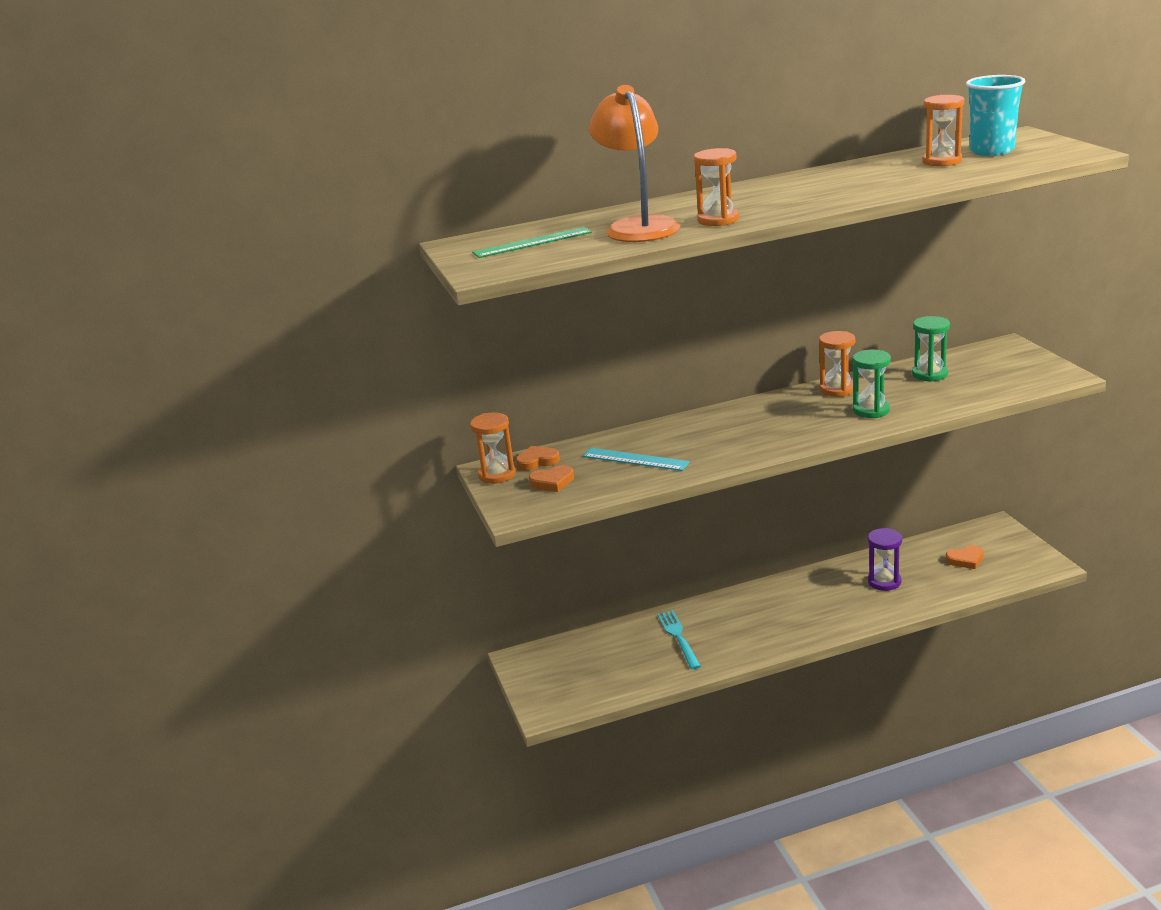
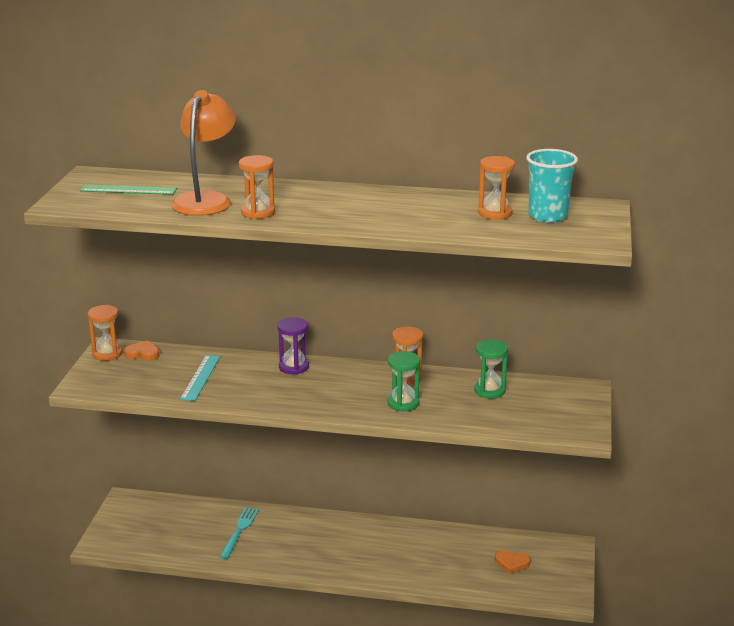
camera: 25 degrees right, 0 degrees up
orange heart [529,465,574,492] -> none
turquoise ruler [583,448,690,471] -> turquoise ruler turned 45 degrees clockwise [180,355,220,401]
purple hourglass [868,528,902,591] -> purple hourglass moved to [277,317,309,375]

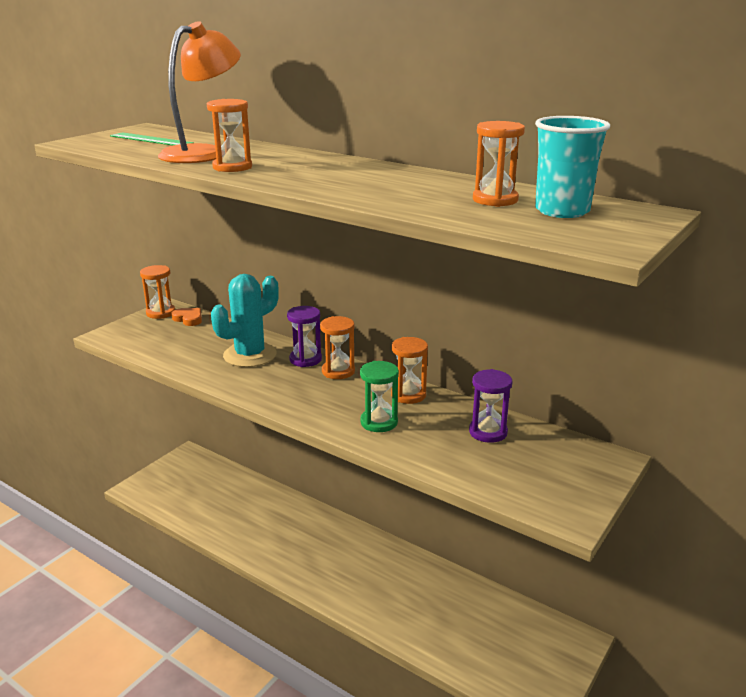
camera: 25 degrees right, 0 degrees up
turquoise ruler [180,355,220,401] -> none
turquoise fork [220,507,259,559] -> none
green hourglass [474,339,508,399] -> purple hourglass [469,369,513,443]
orange heart [495,550,530,574] -> none
none -> turquoise cactus [211,274,279,367]
none -> orange hourglass [320,316,355,379]

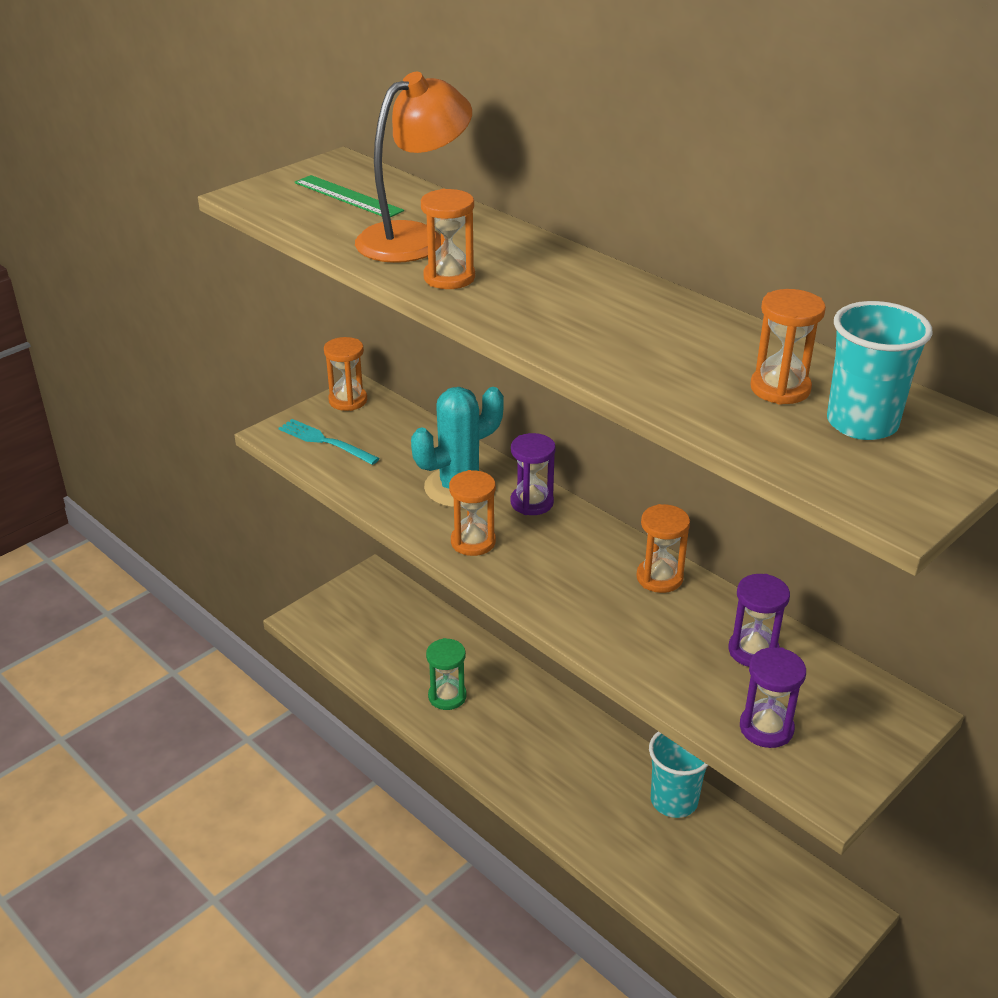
camera: 10 degrees right, 10 degrees up
orange heart [171,308,202,326] -> none
orange hourglass [320,316,355,379] -> orange hourglass moved to [449,470,496,556]
green hourglass [360,361,399,432] -> green hourglass moved to [426,638,467,710]
none -> turquoise fork [278,419,380,465]
none -> turquoise cup [649,731,708,818]
none -> purple hourglass [740,647,806,748]

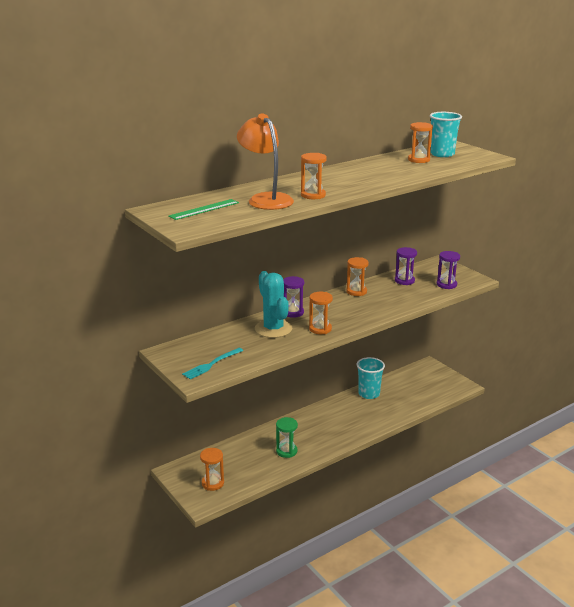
camera: 80 degrees left, 10 degrees down
orange hourglass [324,337,367,411] -> orange hourglass moved to [200,448,224,491]

